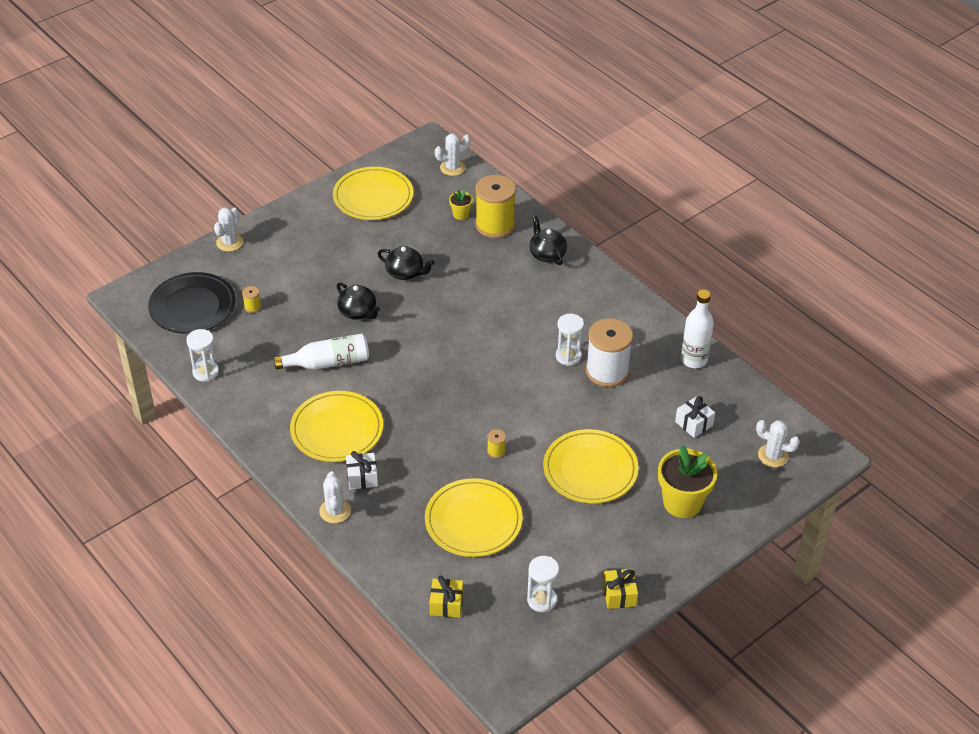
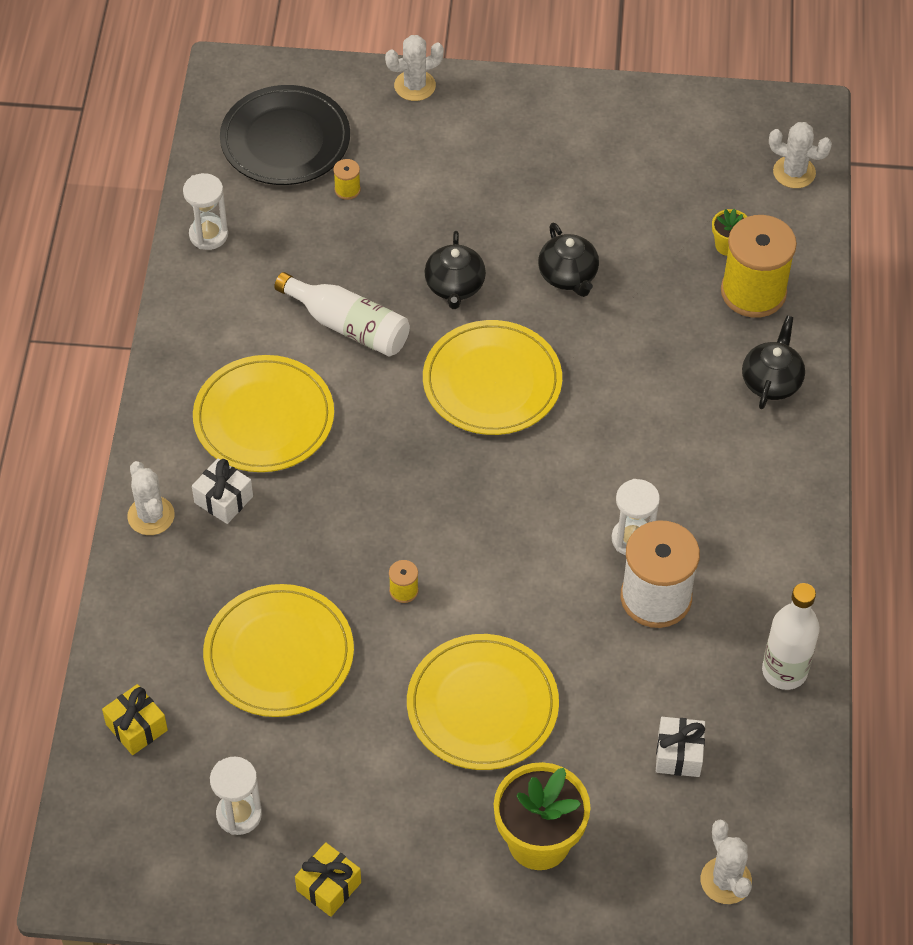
camera: 45 degrees right, 10 degrees up
white cactus [319,471,351,523] -> white cactus turned 60 degrees counterclockwise [127,461,175,535]
yellow plate [333,167,413,220] -> yellow plate moved to [423,320,562,435]

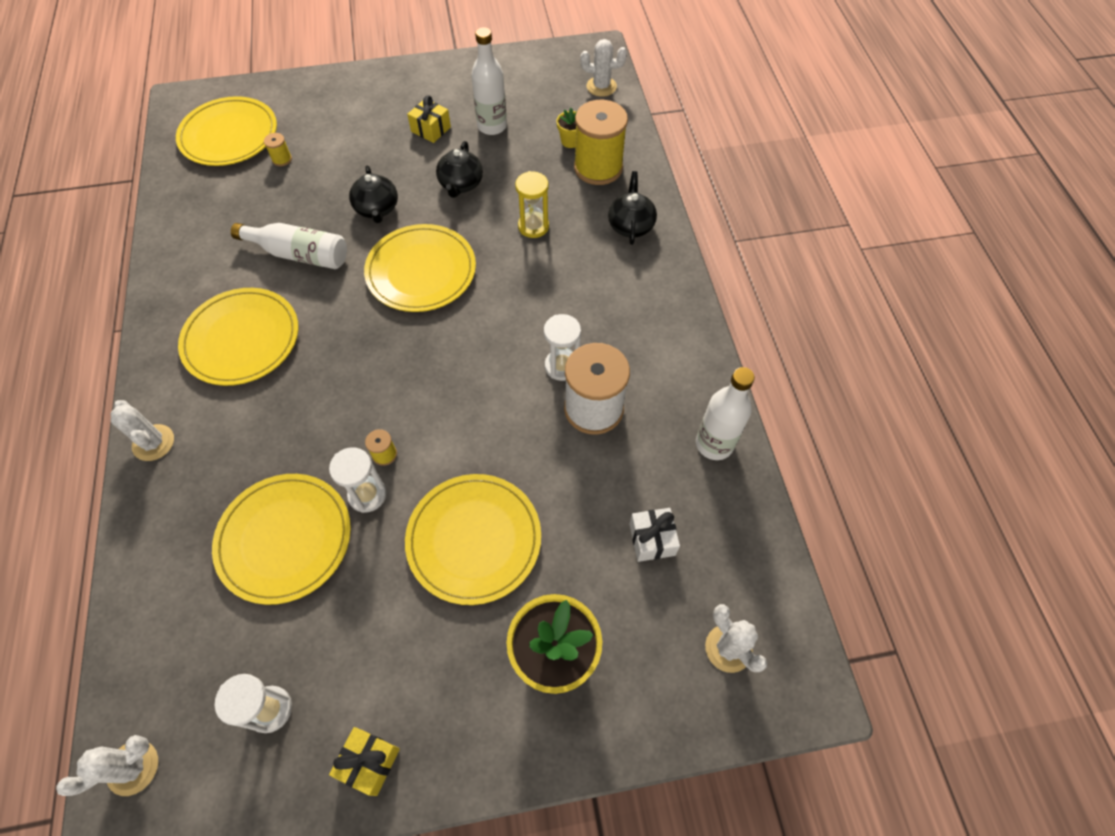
camera: 15 degrees left, 5 degrees up
yellow gift [102,684,168,755] -> yellow gift moved to [407,95,451,143]
white hourglass [183,173,228,250] -> white hourglass moved to [329,448,386,513]
white gift [192,458,253,524] -> none
black plate [220,85,350,185] -> yellow plate [176,96,277,166]
white cactus [385,35,444,101] -> white cactus moved to [56,735,158,796]
black teapot [538,223,599,297] -> black teapot turned 45 degrees clockwise [436,141,483,198]
none -> white bottle [471,27,507,135]
none -> yellow hourglass [515,171,549,238]

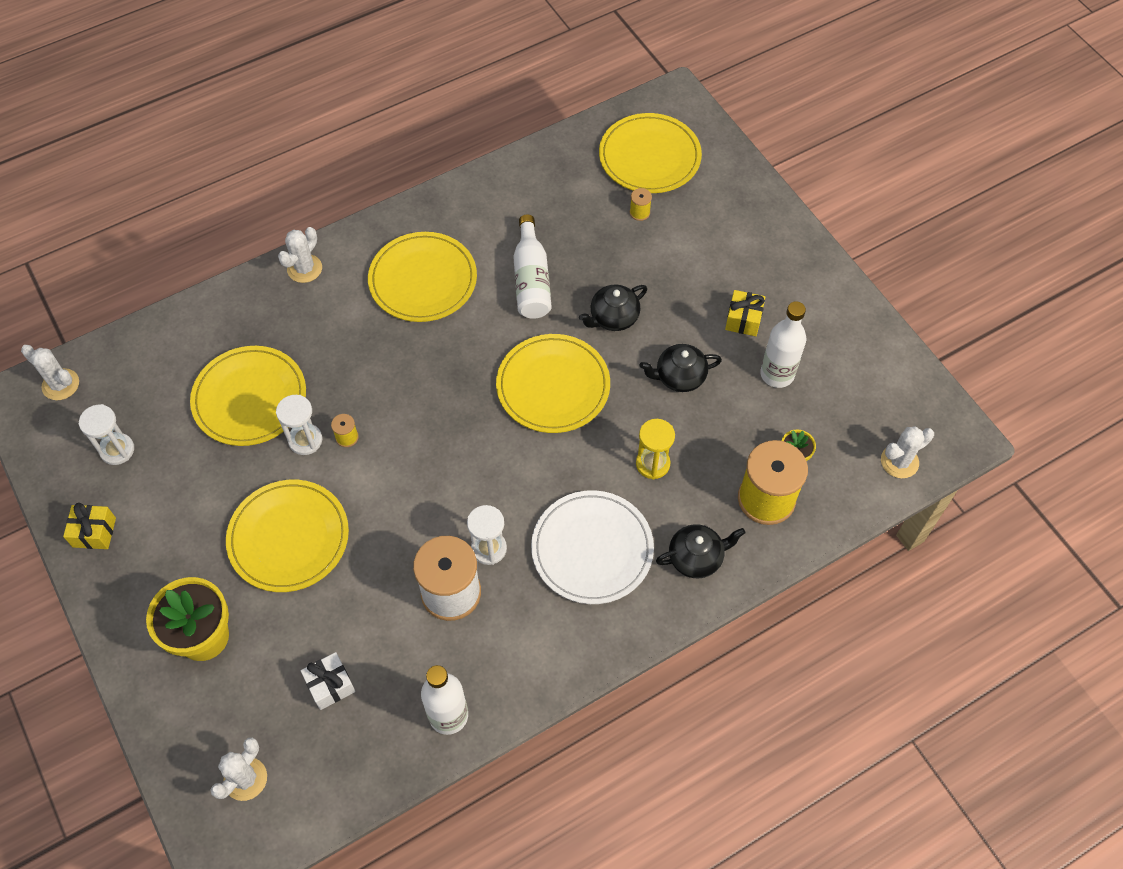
camera: 70 degrees right, 0 degrees up
white cactus [580,39,627,97] -> white cactus turned 75 degrees clockwise [881,426,934,478]
none -> white plate [531,490,654,604]

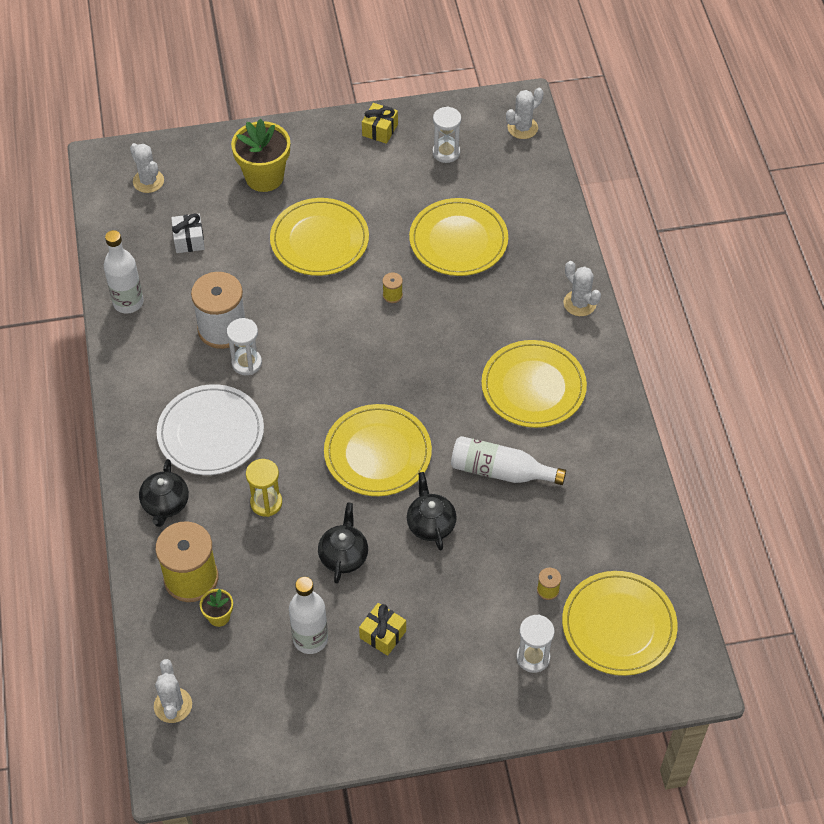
camera: 110 degrees right, 5 degrees down
white hourglass [276,395,322,455] -> white hourglass moved to [516,614,555,673]

